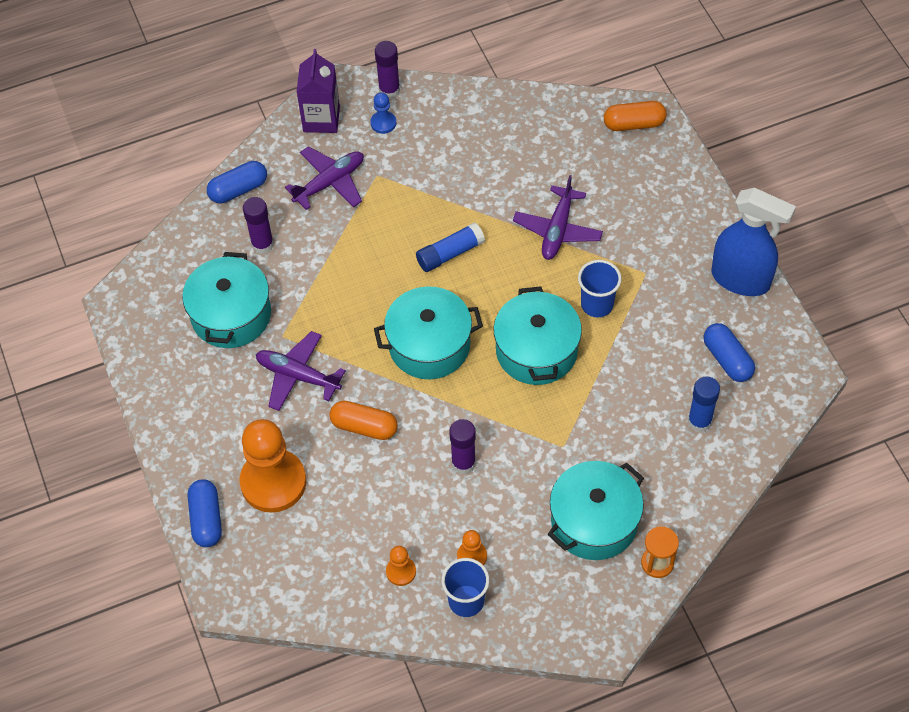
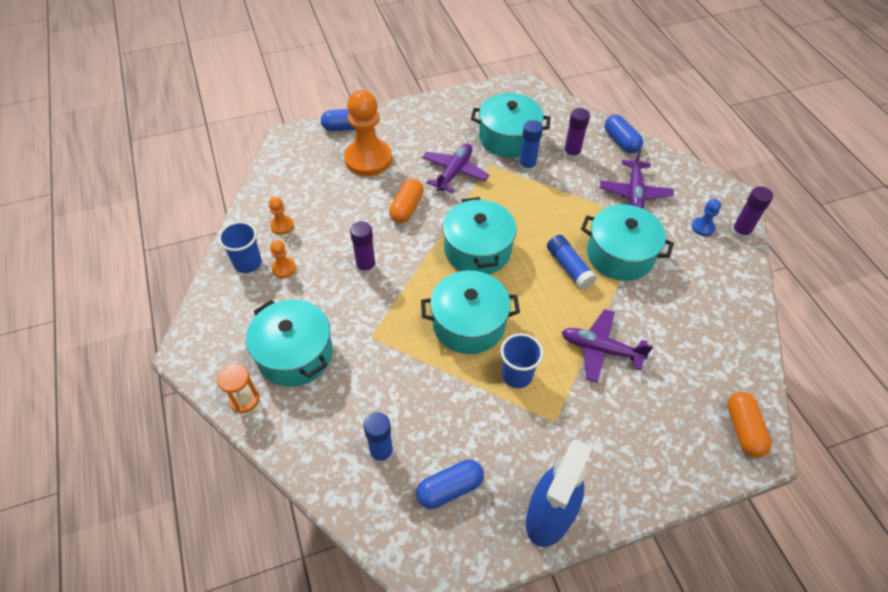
camera: 90 degrees right, 5 degrees down
purple plane [285,146,364,210] -> purple plane turned 45 degrees clockwise [600,148,674,208]
purple carton [297,49,340,133] -> none
none -> blue glue stick [519,120,543,173]
none -> turquoise pot [581,204,674,281]

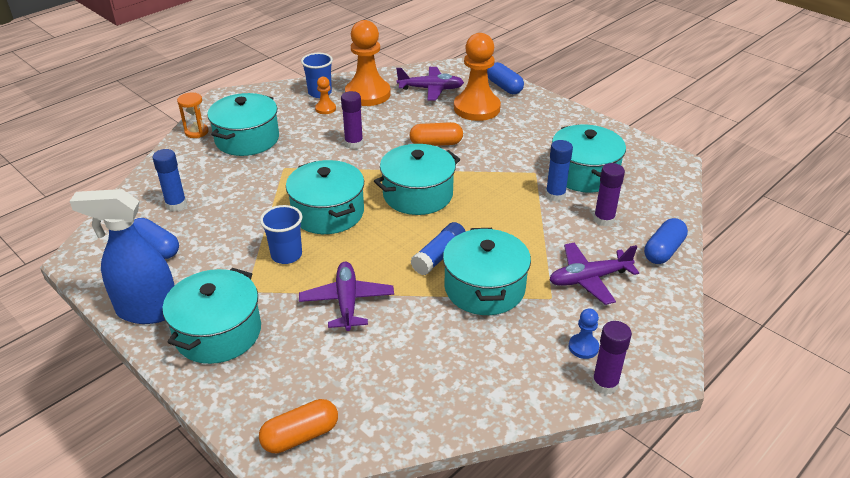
camera: 65 degrees right, 15 degrees down
orange pawn [269,197,294,235] -> orange pawn [345,20,391,106], size x2.25
purple plane [422,143,489,193] -> purple plane moved to [396,67,464,100]
none -> turquoise pot [162,268,261,364]

